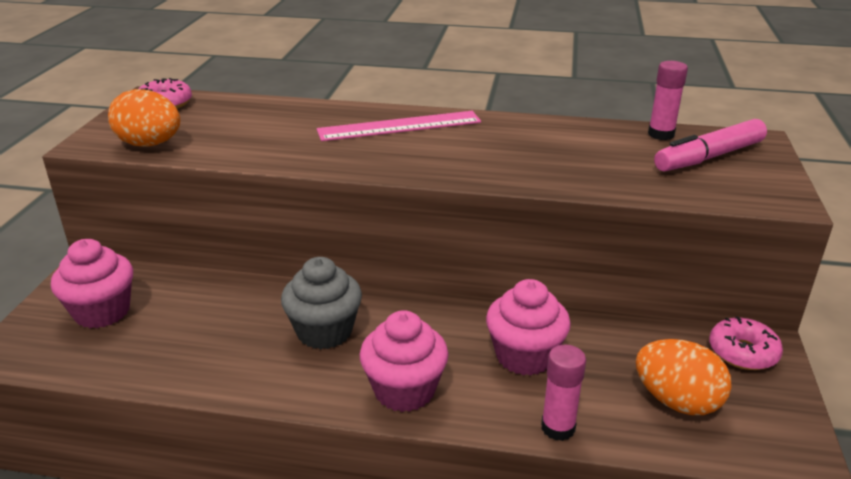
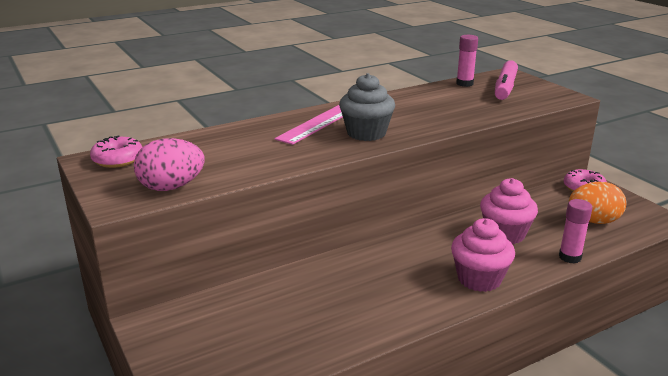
camera: 40 degrees left, 5 degrees down
pink cupcake [51,239,133,328] -> none
orange egg [108,89,180,147] -> pink egg [134,138,205,191]
grey cupcake [281,257,362,350] -> grey cupcake moved to [339,73,395,141]

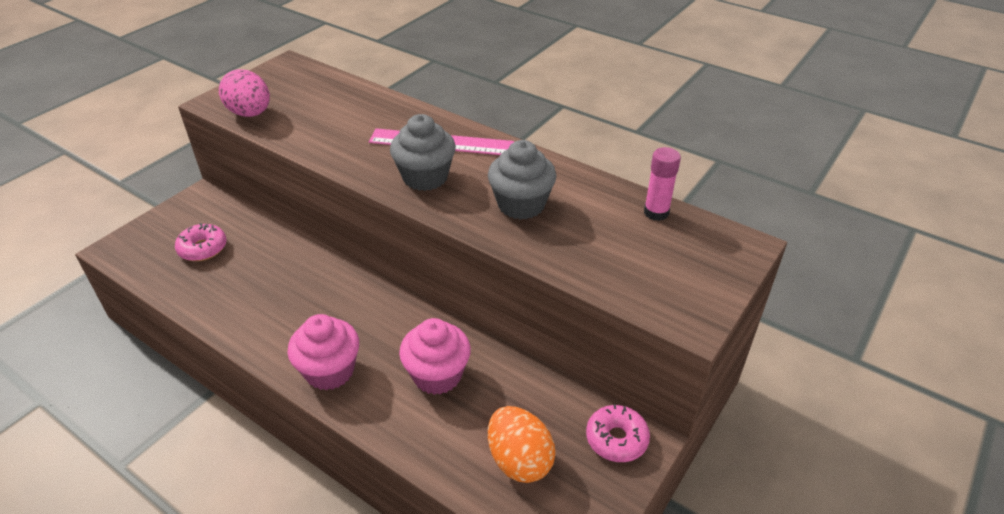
camera: 65 degrees right, 15 degrees up
pink donut [90,135,142,168] -> pink donut moved to [175,223,227,261]
pink marker [495,60,518,100] -> none
pink glue stick [559,199,592,264] -> none
none -> grey cupcake [488,140,557,220]

